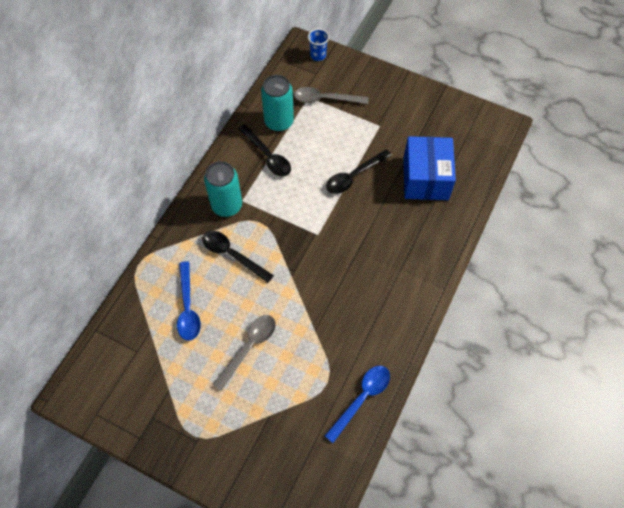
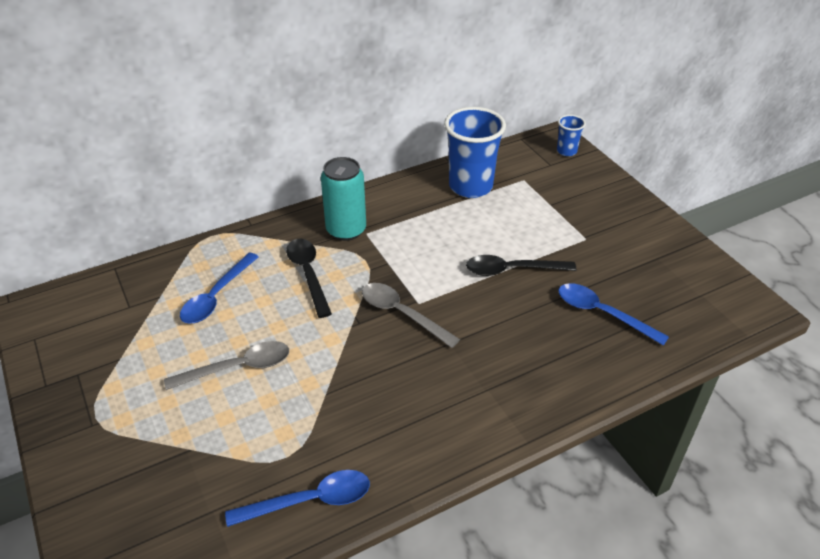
camera: 35 degrees right, 20 degrees down
black spoon [238,124,291,177] -> none
turquoise can [261,75,294,131] -> blue cup [444,107,506,198]
grey spoon [294,87,369,104] -> grey spoon moved to [362,283,460,348]
blue box [403,136,456,200] -> blue spoon [558,283,669,346]

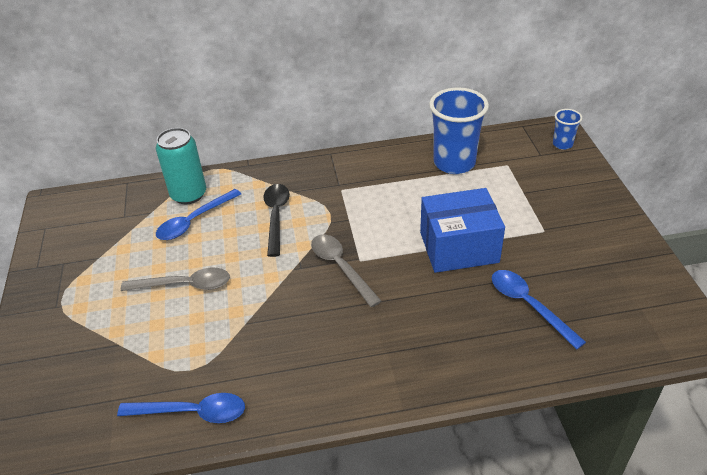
camera: 20 degrees right, 0 degrees up
turquoise can [321,157,366,241] -> turquoise can moved to [156,128,206,204]
black spoon [466,255,576,276] -> blue box [420,188,505,273]

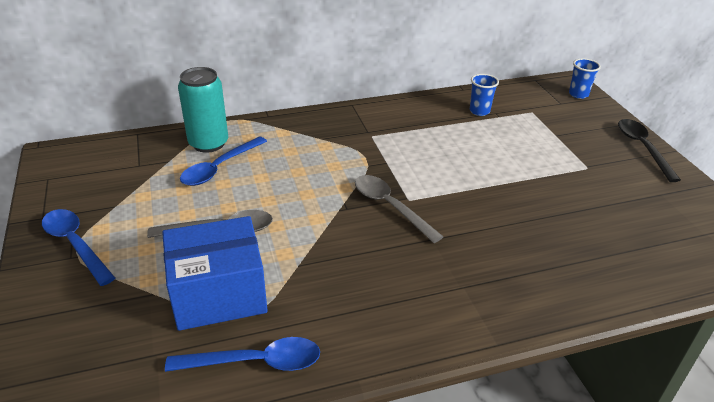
camera: 10 degrees left, 5 degrees down
black spoon [263,184,290,257] -> black spoon moved to [618,119,681,182]
blue box [420,188,505,273] -> blue box moved to [162,216,268,331]
blue cup [429,87,489,174] -> blue cup [470,74,499,116], size x0.49
blue spoon [492,270,586,350] -> blue spoon moved to [42,209,115,286]

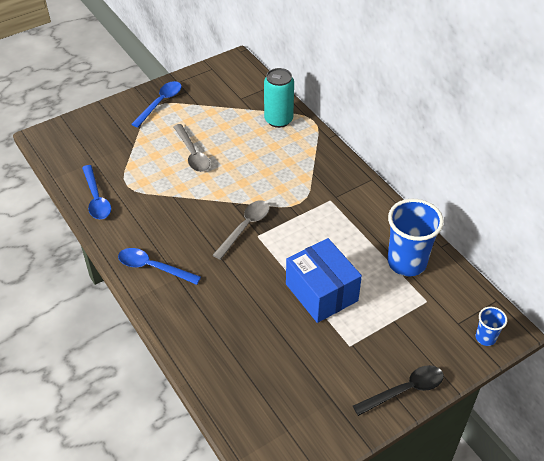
camera: 75 degrees right, 10 degrees up
blue box [162,216,268,331] -> blue box moved to [286,238,362,323]
blue spoon [180,136,267,186] -> blue spoon moved to [118,248,201,285]
blue cup [470,74,499,116] -> blue cup [387,199,444,276], size x2.05

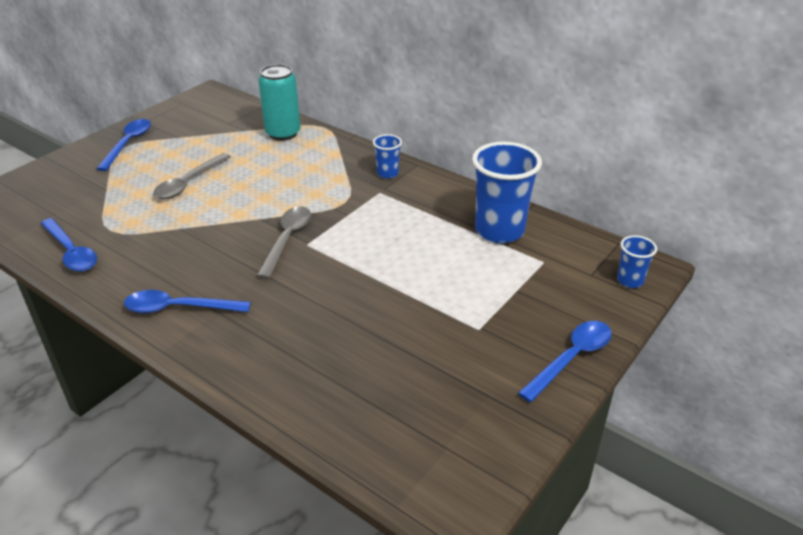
camera: 20 degrees left, 10 degrees down
grey spoon [174,124,210,172] -> grey spoon turned 75 degrees clockwise [153,153,231,199]
blue box [286,238,362,323] -> none
black spoon [353,365,444,416] -> blue spoon [518,321,612,402]
none -> blue cup [373,134,402,179]

